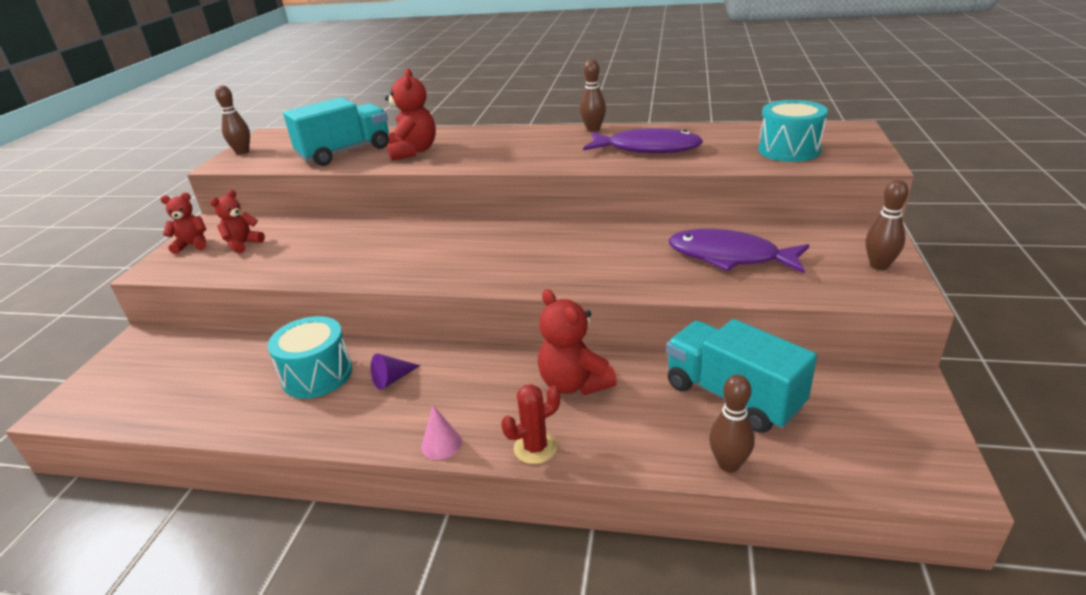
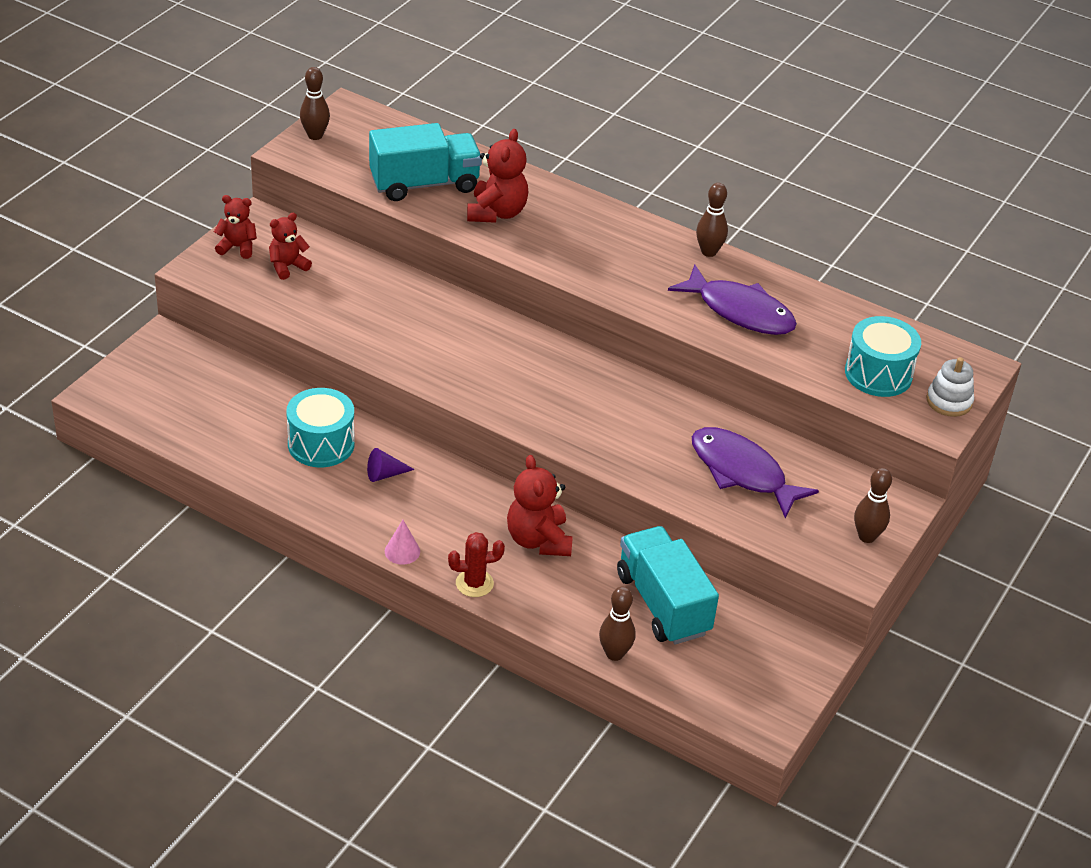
camera: 15 degrees right, 10 degrees up
none -> white stacking toy [926,357,974,417]

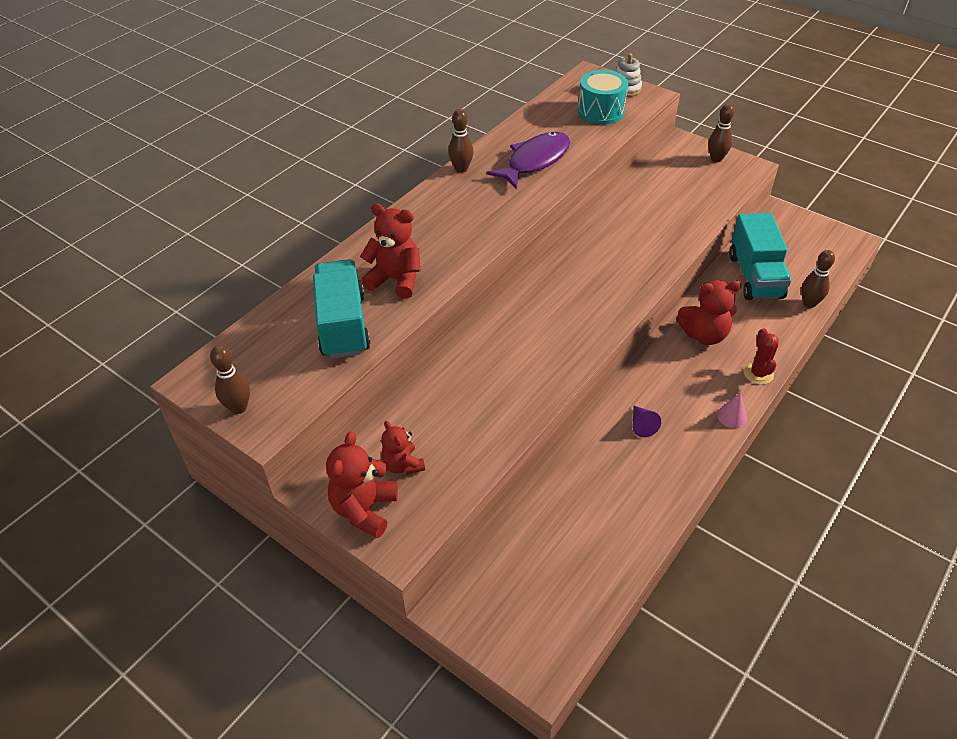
camera: 80 degrees left, 5 degrees up
red teddy bear [214,195,257,259] -> red teddy bear [326,431,398,538], size x1.54
turquoise drum [286,388,355,467] -> none
turquoise truck [617,526,719,644] -> turquoise truck turned 75 degrees counterclockwise [729,213,791,300]
purple fish [692,427,819,518] -> none

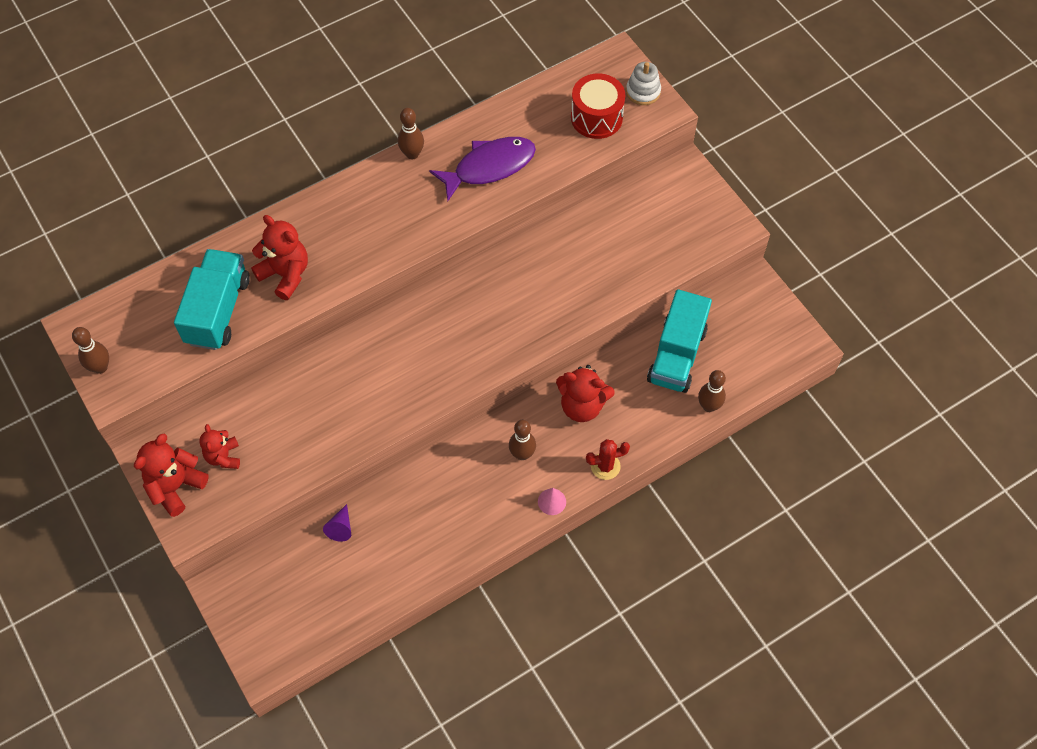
camera: 20 degrees right, 15 degrees up
turquoise drum [578,70,629,125] -> red drum [571,73,625,139]
purple cone [633,406,661,437] -> purple cone moved to [323,504,351,542]
brown bowling pin [708,104,735,162] -> brown bowling pin moved to [509,420,536,460]
red cactus [744,328,779,385] -> red cactus turned 60 degrees clockwise [586,439,630,480]

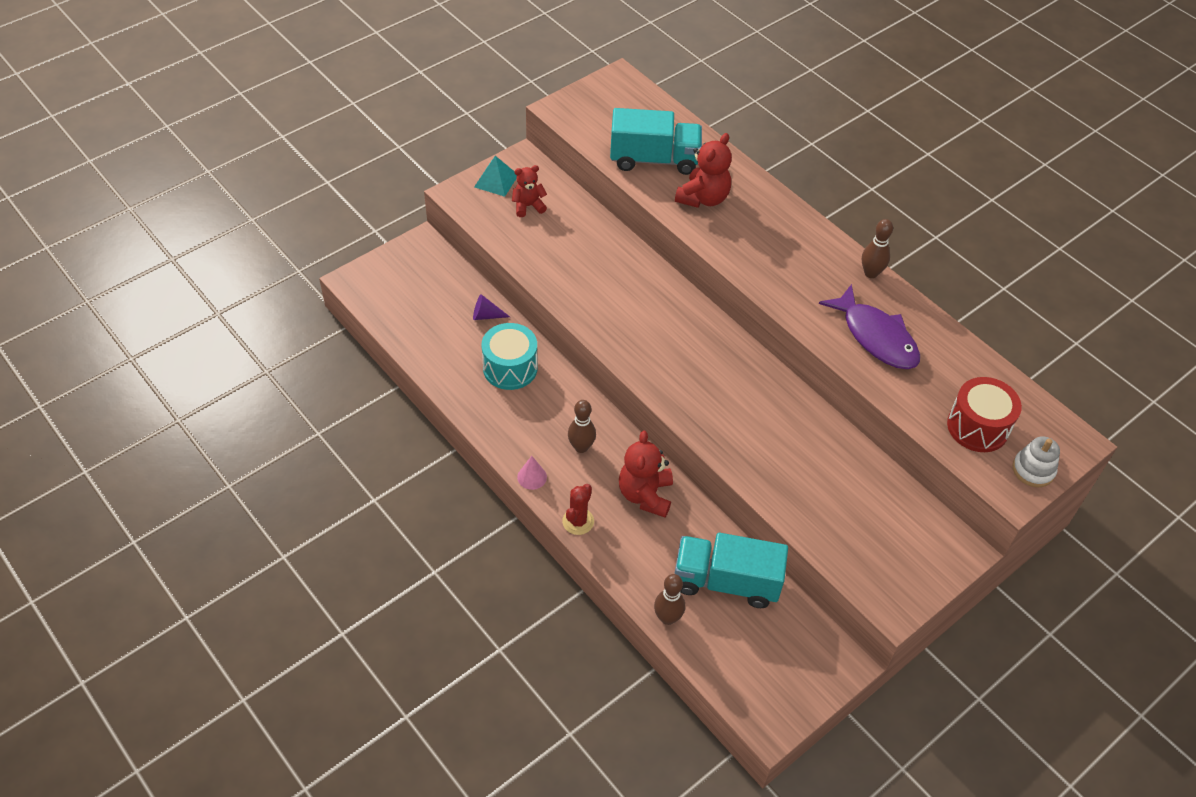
camera: 80 degrees right, 10 degrees down
brown bowling pin [72,327,109,374] -> none
red teddy bear [134,433,209,517] -> turquoise pyramid [474,156,517,197]
red cactus [586,439,630,480] -> red cactus turned 45 degrees clockwise [562,484,594,535]
none -> turquoise drum [481,323,538,390]

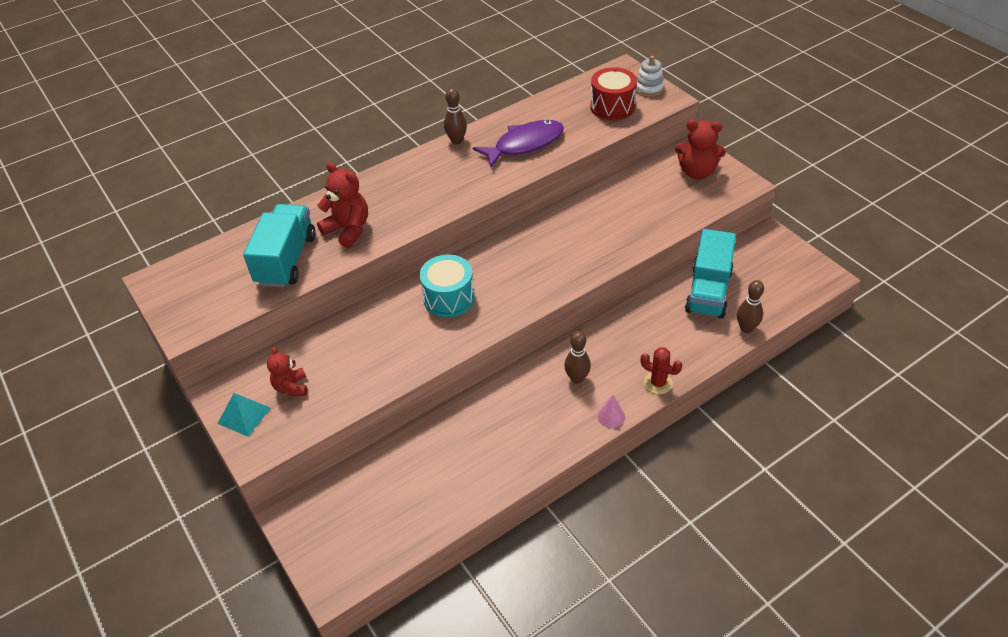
camera: 80 degrees left, 5 degrees down
purple cone [473,294,510,320] -> none
turquoise drum [481,323,538,390] -> turquoise drum moved to [419,255,475,317]
red teddy bear [619,431,673,517] -> red teddy bear moved to [675,120,726,179]

